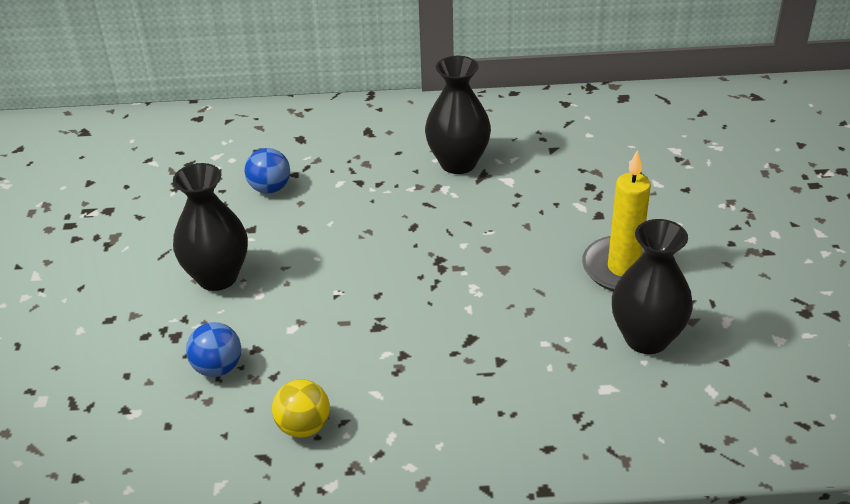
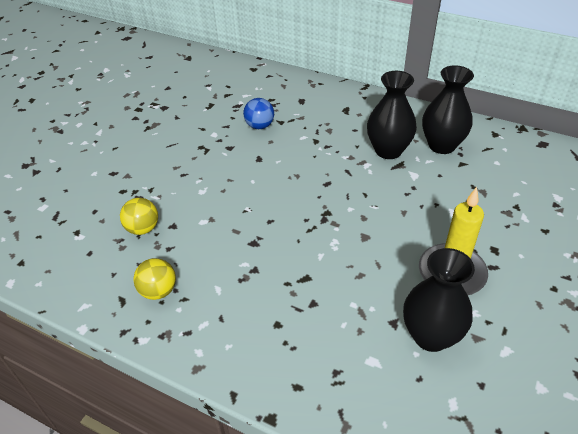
camera: 30 degrees right, 5 degrees up
black vase [173,163,248,291] -> black vase moved to [422,65,474,154]
blue ball [186,322,241,377] -> yellow ball [120,198,158,235]

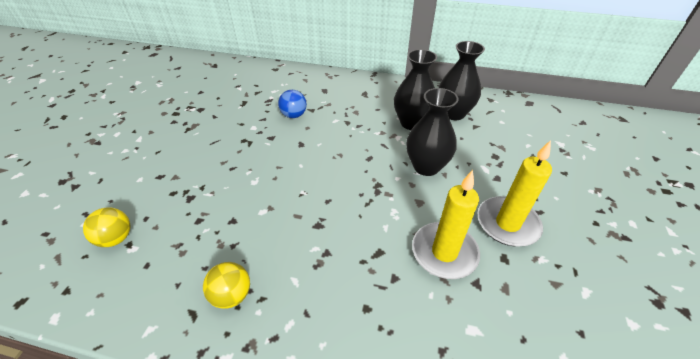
camera: 15 degrees left, 0 degrees up
yellow ball [120,198,158,235] -> yellow ball moved to [83,207,130,247]
black vase [403,248,475,352] -> black vase moved to [406,88,459,176]
none -> yellow candle [412,170,480,279]

